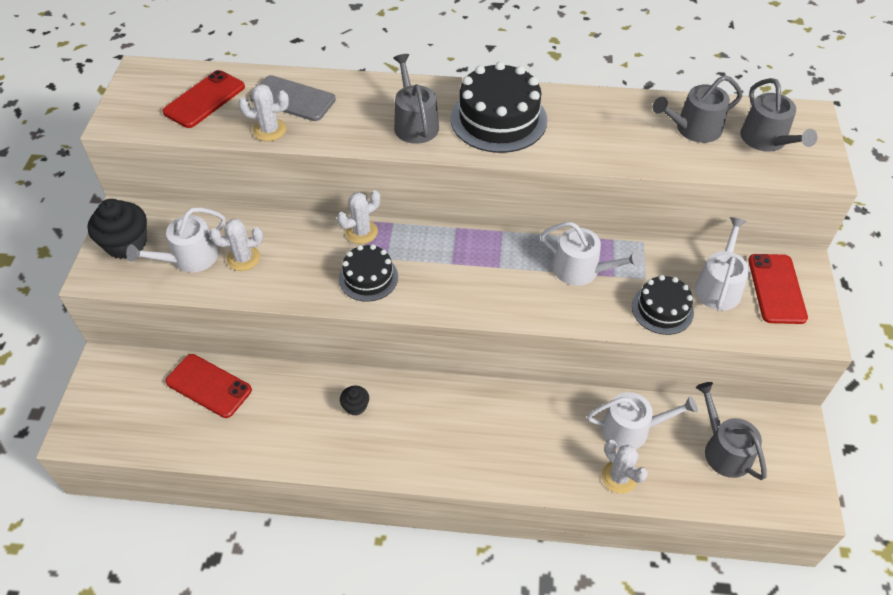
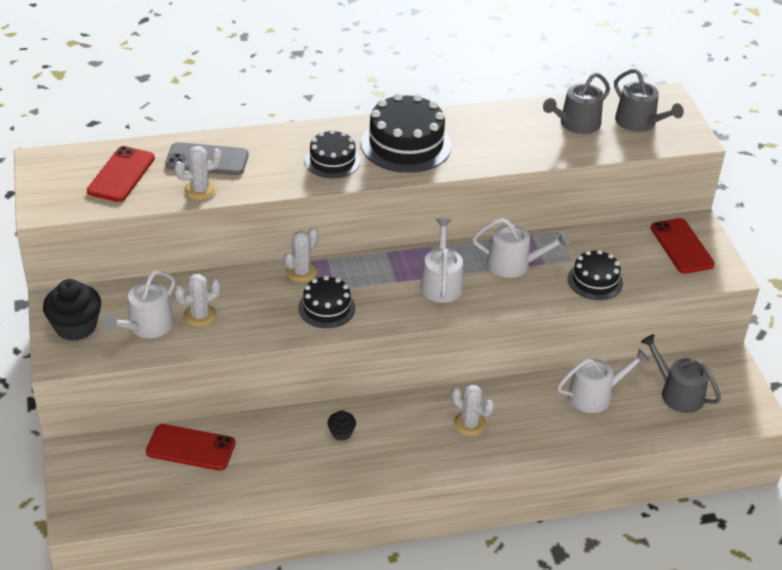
camera: 20 degrees left, 10 degrees down
grey watering can [393,54,439,144] -> black cake [305,129,360,179]
white cactus [601,439,648,494] -> white cactus moved to [451,385,494,436]
white watering can [695,217,750,310] -> white watering can moved to [420,218,463,303]

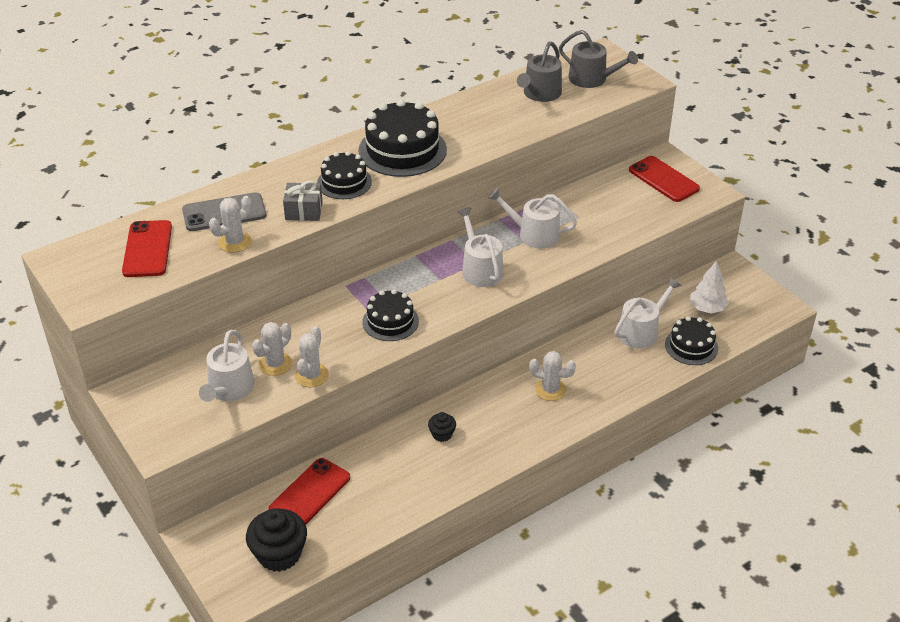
camera: 20 degrees left, 0 degrees up
black cupcake [43,279,101,341] -> black cupcake moved to [246,508,307,572]
red phone [146,424,235,471] -> red phone turned 45 degrees counterclockwise [268,458,350,525]
white cactus [284,227,318,283] -> white cactus moved to [295,326,329,387]
white watering can [472,218,570,278] -> white watering can turned 150 degrees counterclockwise [488,188,577,249]
black cake [568,250,623,300] -> black cake moved to [665,316,718,365]
grey watering can [641,334,721,413] -> white tree [690,261,729,314]
none -> grey gift [283,181,323,221]

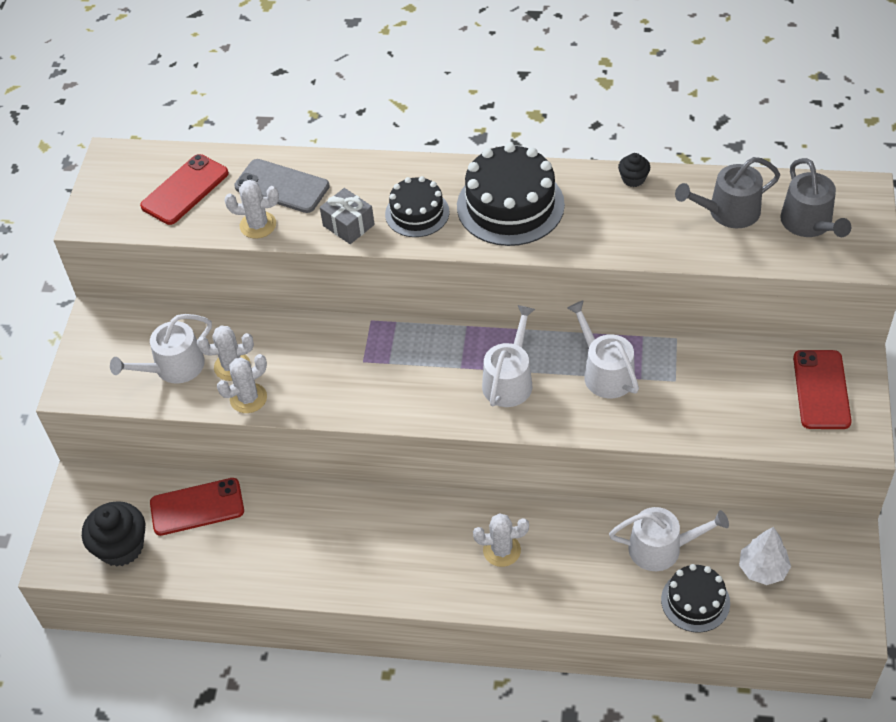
camera: 45 degrees right, 10 degrees up
black cake [362,289,419,341] -> none
black cupcake [428,412,456,442] -> black cupcake moved to [618,153,650,187]
white cactus [529,351,576,401] -> white cactus turned 60 degrees counterclockwise [473,513,529,567]

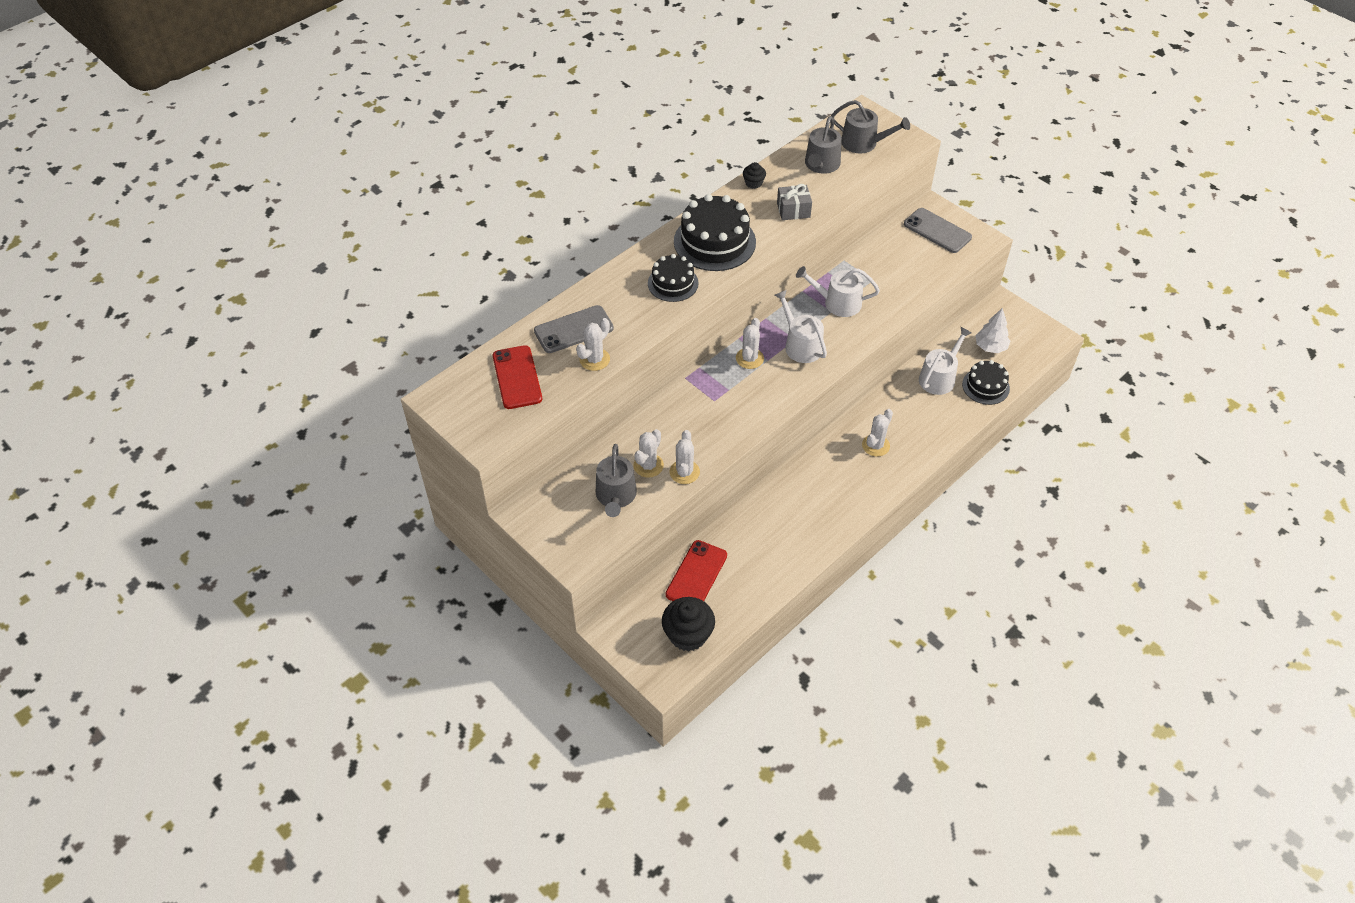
camera: 55 degrees left, 0 degrees up
white watering can [110,314,212,384] -> grey watering can [596,444,637,517]
grey gift [320,188,375,244] -> grey gift moved to [777,184,812,220]
red phone [793,350,852,429] -> grey phone [904,208,972,253]
none -> white cactus [736,318,764,369]

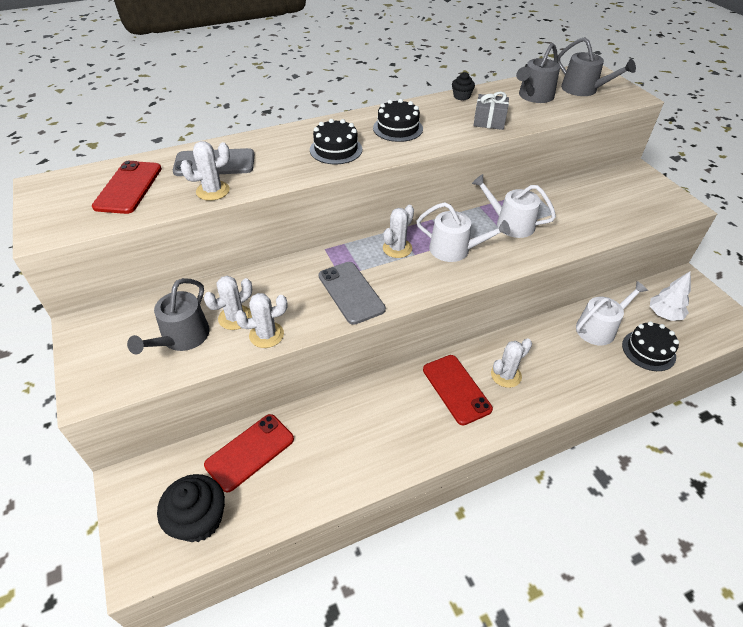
camera: 20 degrees right, 5 degrees down
white cactus [669,430,700,484] -> white cactus turned 45 degrees clockwise [235,293,287,348]
black cake [674,194,756,271] -> black cake [373,99,423,142], size x0.60
white watering can [775,290,827,363] -> white watering can turned 120 degrees clockwise [416,202,510,262]
grey phone [904,208,972,253] -> grey phone moved to [319,262,386,325]
none -> red phone [423,355,493,425]

